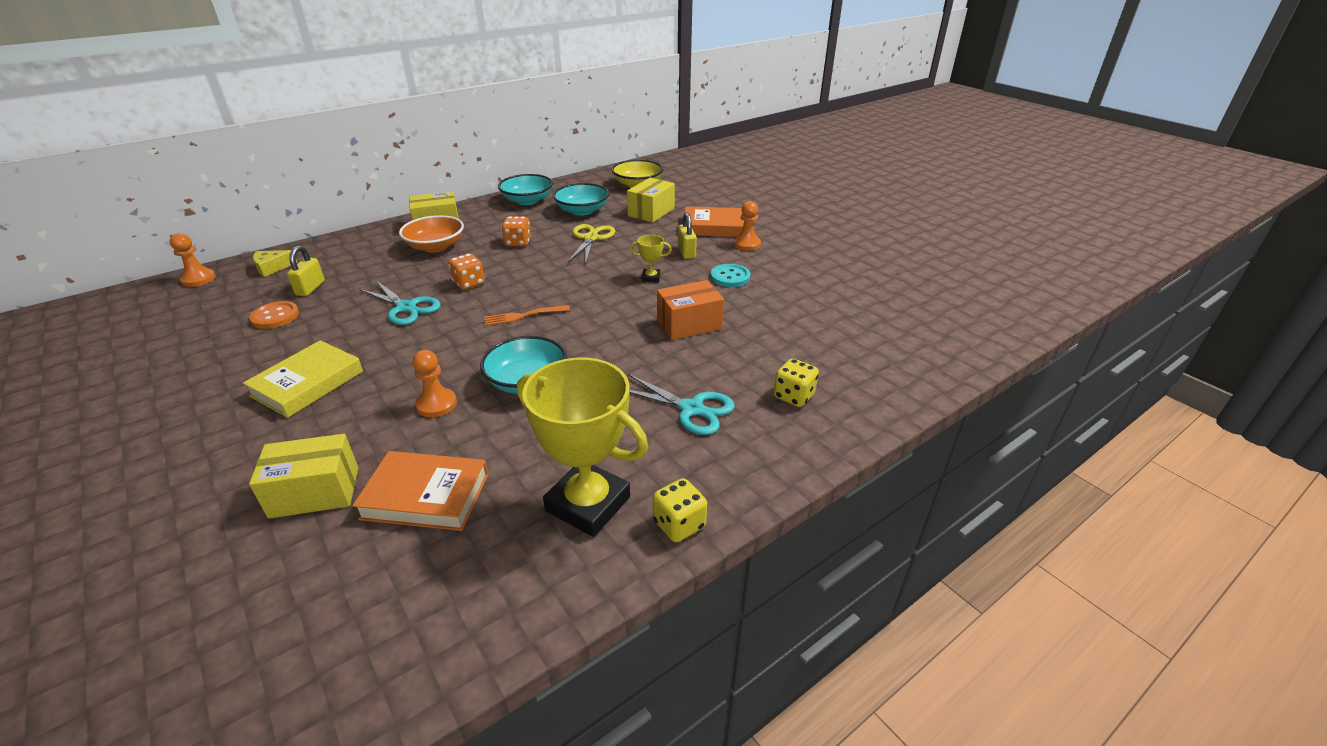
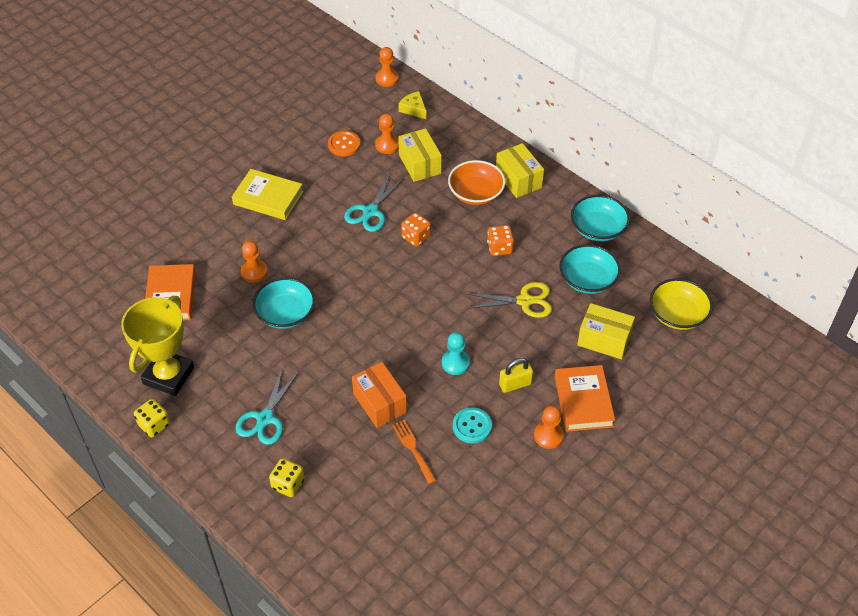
camera: 80 degrees right, 15 degrees up
yellow box [249,434,358,519] -> yellow box moved to [398,128,442,182]
yellow padlock [287,246,325,296] -> orange pawn [375,113,399,154]
orange fork [484,305,570,326] -> orange fork moved to [392,420,436,484]
yellow trophy [630,235,672,282] -> turquoise pawn [442,332,470,375]

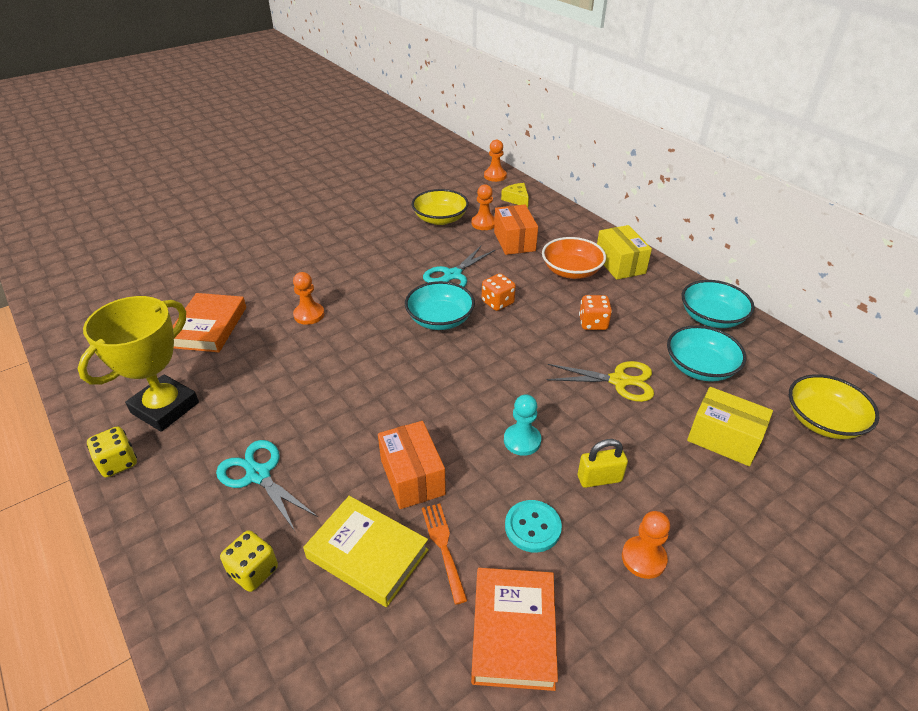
camera: 10 degrees right, 10 degrees down
yellow book [232,169,303,220] -> yellow book moved to [303,496,429,607]
turquoise scissors [235,367,299,445] -> turquoise scissors turned 105 degrees clockwise [216,440,318,531]
turquoise bowl [253,278,315,329] -> turquoise bowl moved to [405,281,475,330]
orange button [328,131,361,156] -> yellow bowl [411,189,469,225]
yellow box [398,128,442,182] -> orange box [494,205,538,255]
orange book [555,365,615,432] -> orange book moved to [471,568,558,691]

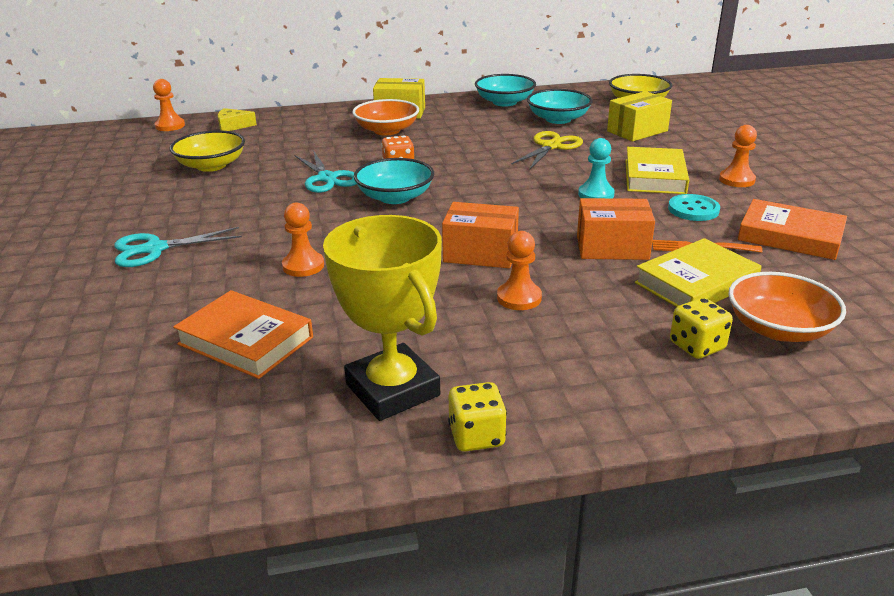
camera: 65 degrees left, 10 degrees down
turquoise scissors [216,440,318,531] -> turquoise scissors moved to [114,227,242,267]
orange pawn [472,184,495,230] -> orange pawn moved to [497,231,542,310]
orange box [494,205,538,255] -> orange box moved to [442,202,519,268]
yellow padlock [578,439,628,488] -> yellow book [625,147,689,194]
orange dice [579,295,612,330] -> none
none -> orange bowl [728,272,846,342]

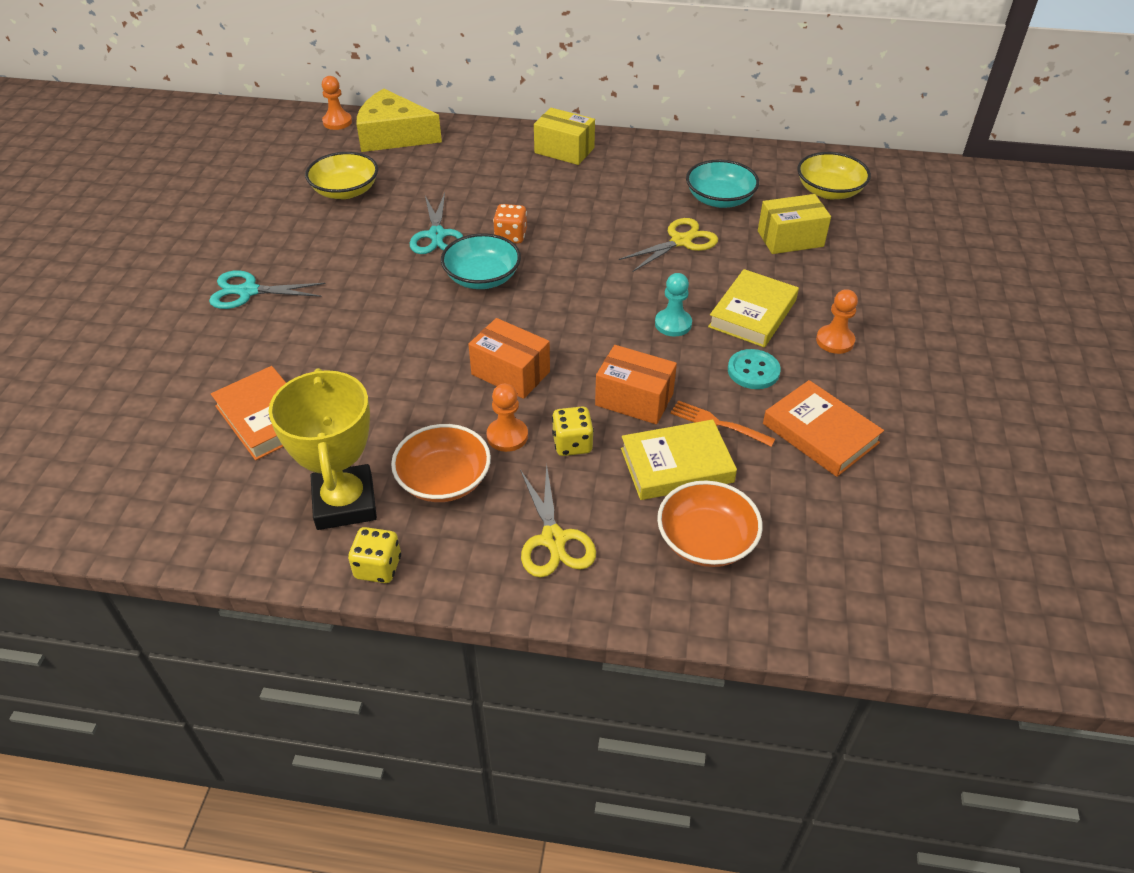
camera: 20 degrees right, 15 degrees up
yellow cheese [217,108,257,131] -> yellow cheese [357,89,442,152], size x2.14
orange pawn [282,203,324,277] -> none
orange bowl [352,99,419,135] -> orange bowl moved to [391,424,491,502]
turquoise bowl [475,74,536,106] -> none
yellow dice [670,298,733,359] -> yellow dice moved to [552,406,594,456]
none -> yellow scissors [520,464,596,578]

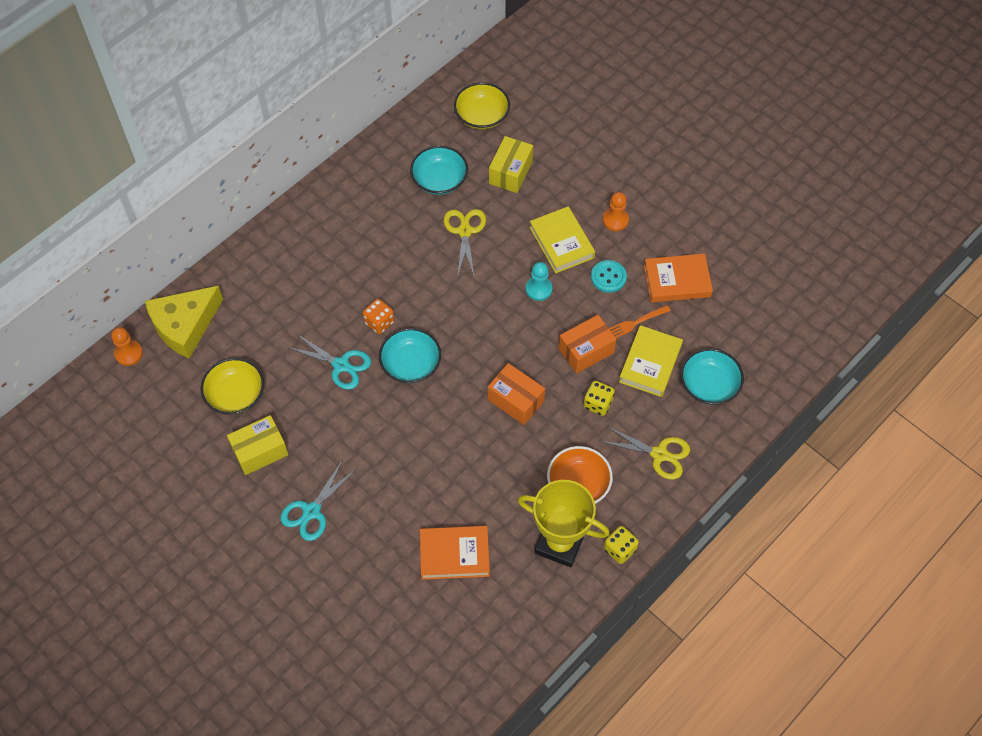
camera: 55 degrees left, 15 degrees up
orange box [468,318,550,399] -> orange box turned 60 degrees clockwise [488,363,545,425]
orange pawn [487,384,528,452] -> none
yellow box [534,108,595,165] -> yellow box moved to [227,415,288,475]
orange bowl [657,481,763,567] -> turquoise bowl [680,348,744,405]

